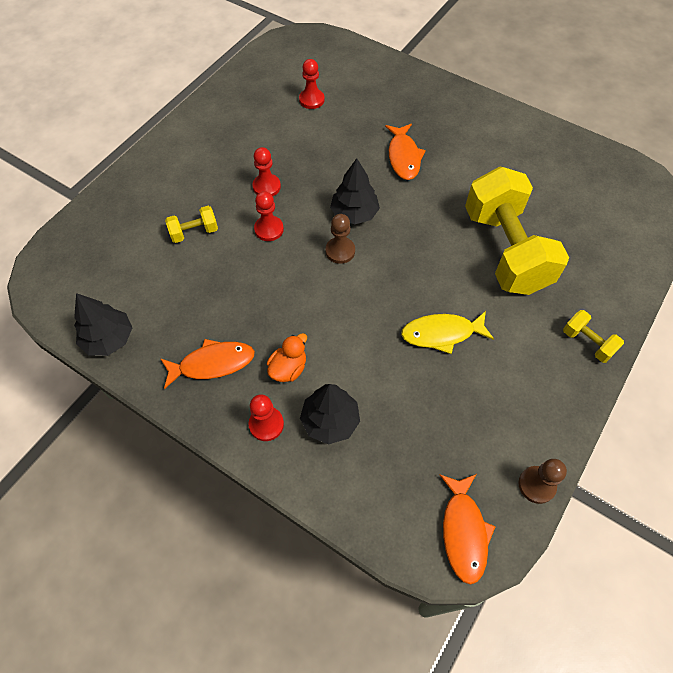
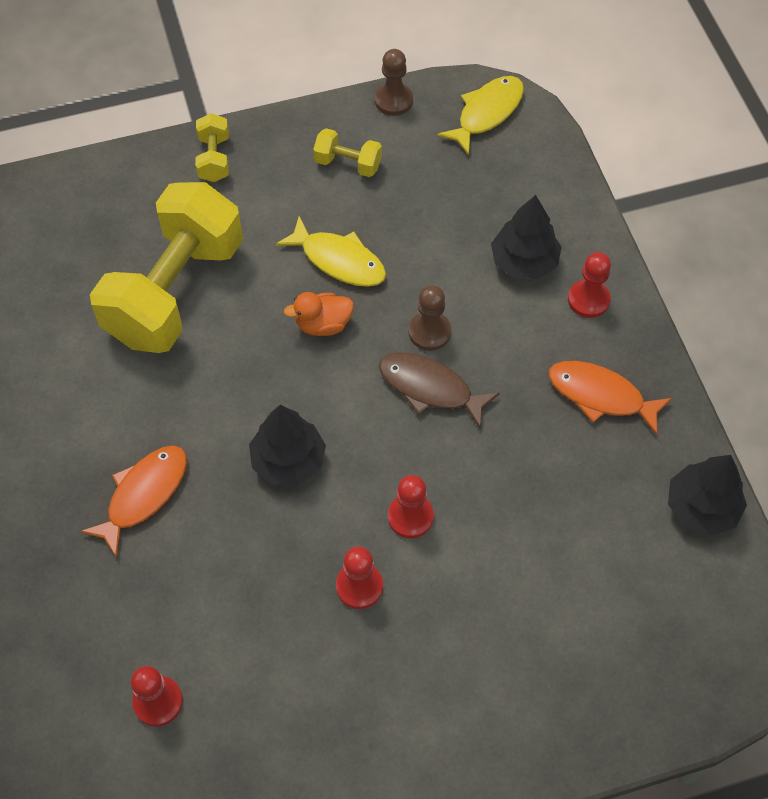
camera: 140 degrees left, 0 degrees up
yellow dumbbell [165,206,218,243] -> yellow dumbbell moved to [313,128,382,177]
orange duck [267,333,307,382] -> orange duck moved to [284,292,354,336]
brown pawn [325,214,355,264] -> brown pawn moved to [409,285,451,351]
orange fish [440,474,496,585] -> yellow fish [437,76,524,155]
none -> brown fish [379,353,500,428]

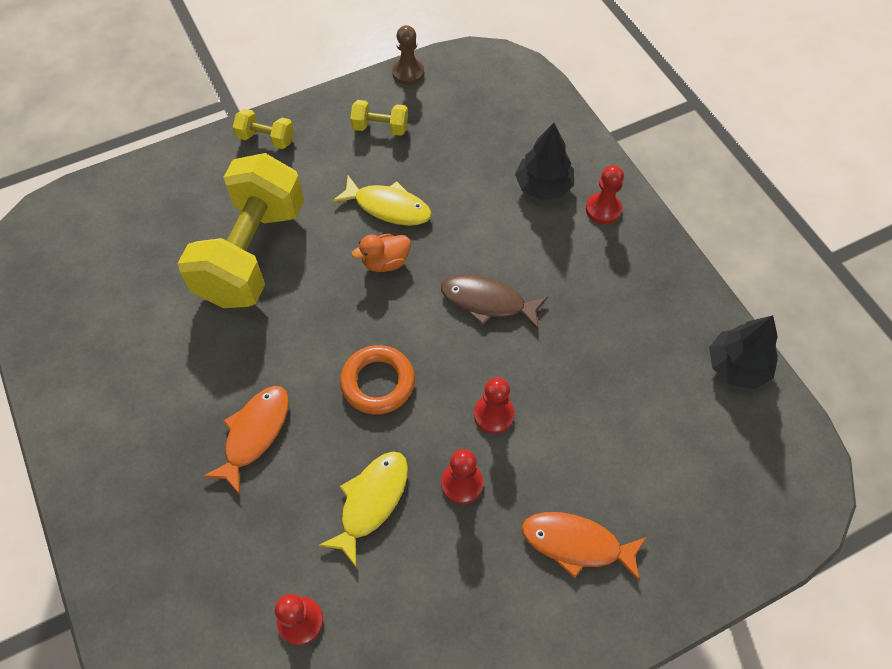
camera: 10 degrees left, 0 degrees up
yellow dumbbell [195,113,229,182] -> yellow dumbbell turned 60 degrees counterclockwise [233,109,294,149]
black tree [249,405,326,485] -> orange ring [340,345,415,415]
brown pawn [409,285,451,351] -> none
yellow fish [437,76,524,155] -> yellow fish moved to [318,451,408,567]
orange fish [549,361,672,435] -> orange fish moved to [522,512,647,581]

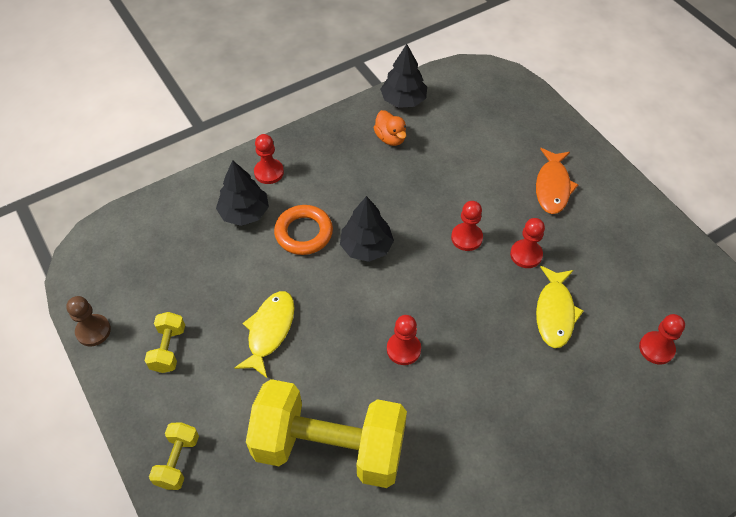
camera: 95 degrees left, 5 degrees down
orange fish [203,386,289,495] -> none
yellow fish [318,451,408,567] -> yellow fish turned 105 degrees counterclockwise [536,266,584,348]
orange ring [340,345,415,415] -> orange ring moved to [274,205,333,255]
orange duck [352,234,411,272] -> orange duck moved to [373,110,406,146]
brown fish [441,275,548,330] -> black tree [340,196,394,262]
none -> red pawn [387,315,421,365]

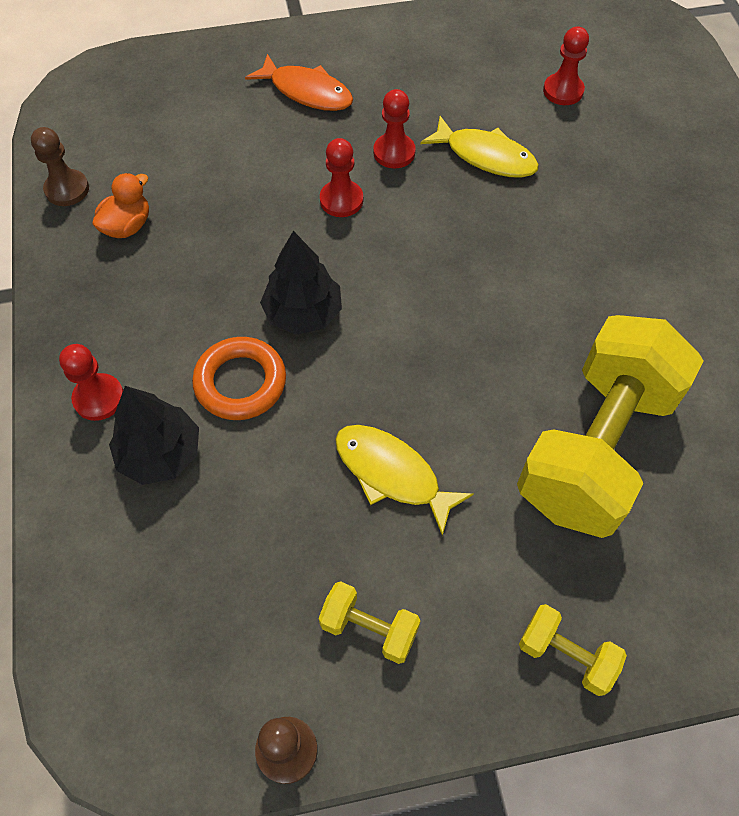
camera: 70 degrees left, 5 degrees up
orange duck [373,110,406,146] -> orange duck turned 45 degrees counterclockwise [92,173,149,238]
black tree [380,44,427,108] -> brown pawn [31,127,89,206]
red pawn [387,315,421,365] -> none

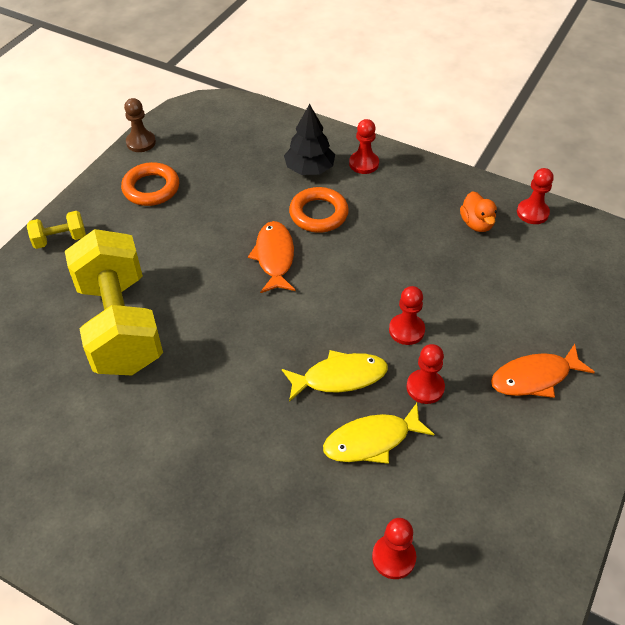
camera: 130 degrees right, 10 degrees down
brown pawn [31,127,89,206] -> red pawn [517,168,554,224]
black tree [260,231,342,335] -> none
yellow dumbbell [318,581,420,664] -> orange ring [121,162,179,206]
yellow fish [335,425,474,536] -> yellow fish moved to [282,350,388,402]
none -> orange fish [248,221,295,293]

